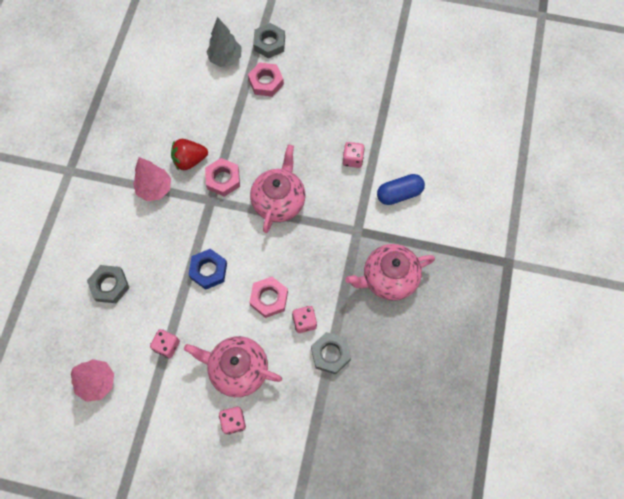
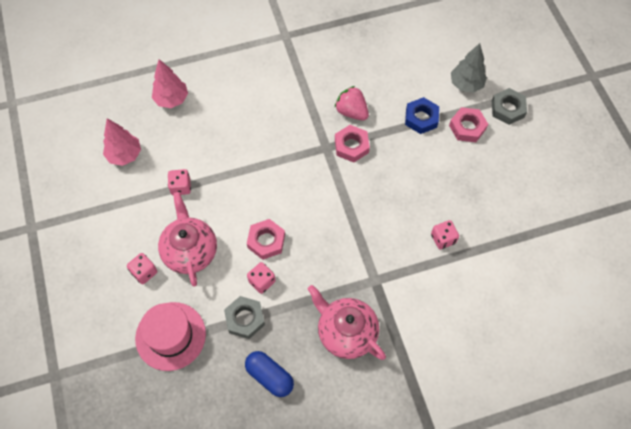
camera: 60 degrees right, 5 degrees down
grey nut [87,265,129,303] -> none
pink tree [133,157,171,201] -> pink tree moved to [152,59,188,108]
red strawberry [171,139,208,170] -> pink strawberry [335,86,369,121]
blue nut [188,249,227,290] -> blue nut moved to [405,97,439,134]
pink teapot [250,145,306,233] -> none
blue capsule [377,174,425,205] -> blue capsule moved to [245,351,294,397]
none -> pink hat [135,302,206,371]

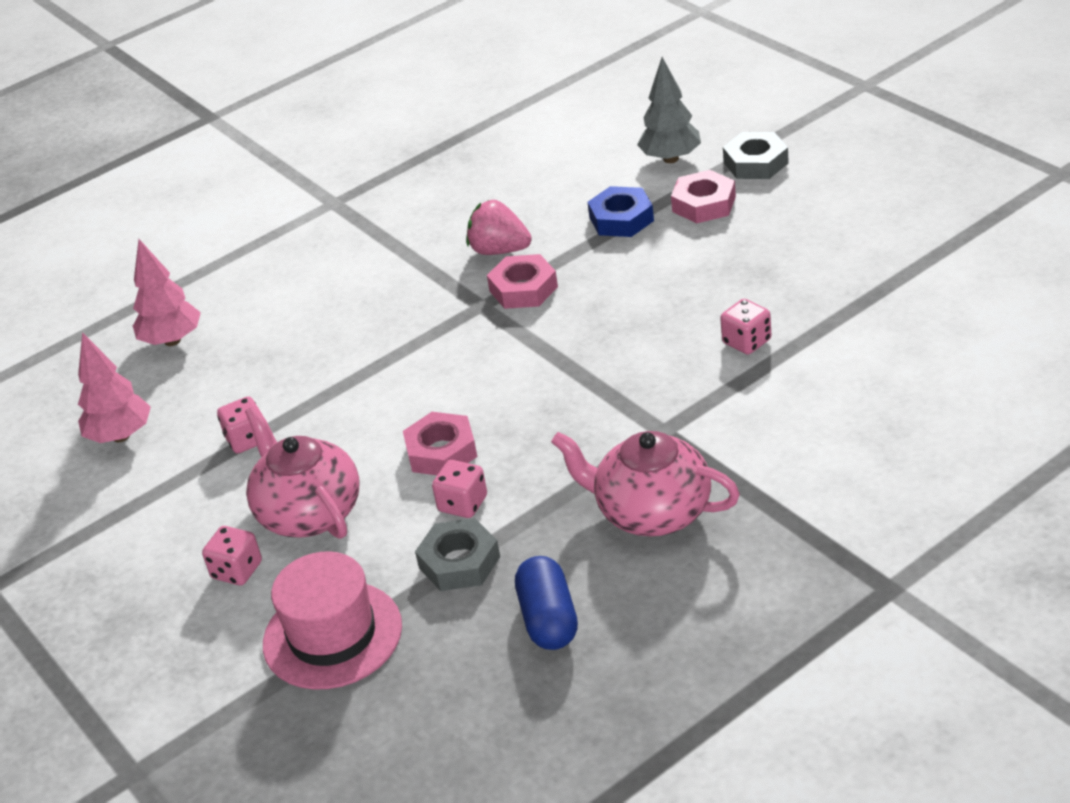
camera: 15 degrees left, 25 degrees down
blue capsule [245,351,294,397] -> blue capsule turned 60 degrees clockwise [515,556,578,650]

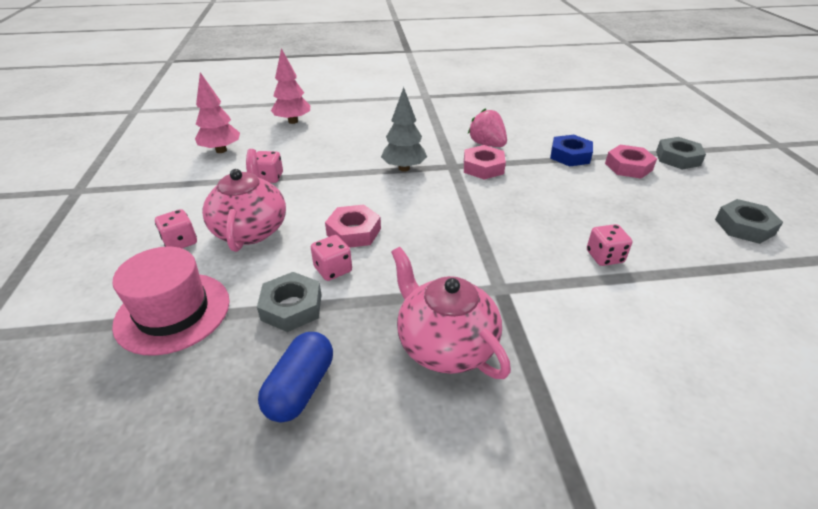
camera: 25 degrees right, 0 degrees up
grey tree [637,57,701,163] -> grey tree moved to [381,87,427,172]
none -> grey nut [715,199,783,244]

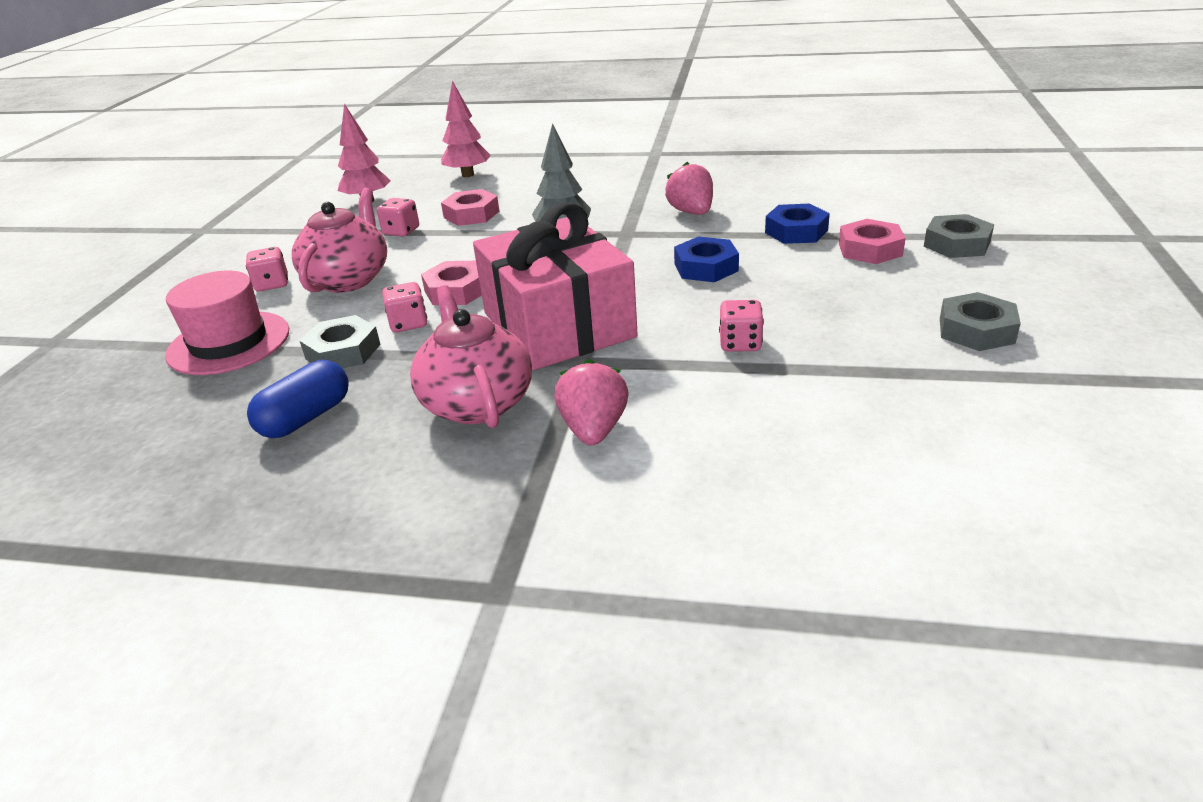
camera: 20 degrees right, 5 degrees down
pink nut [464,145,506,180] -> pink nut moved to [441,189,499,226]
none -> pink gift [473,202,638,370]
none -> pink strawberry [554,359,628,446]
none -> blue nut [674,237,739,282]

